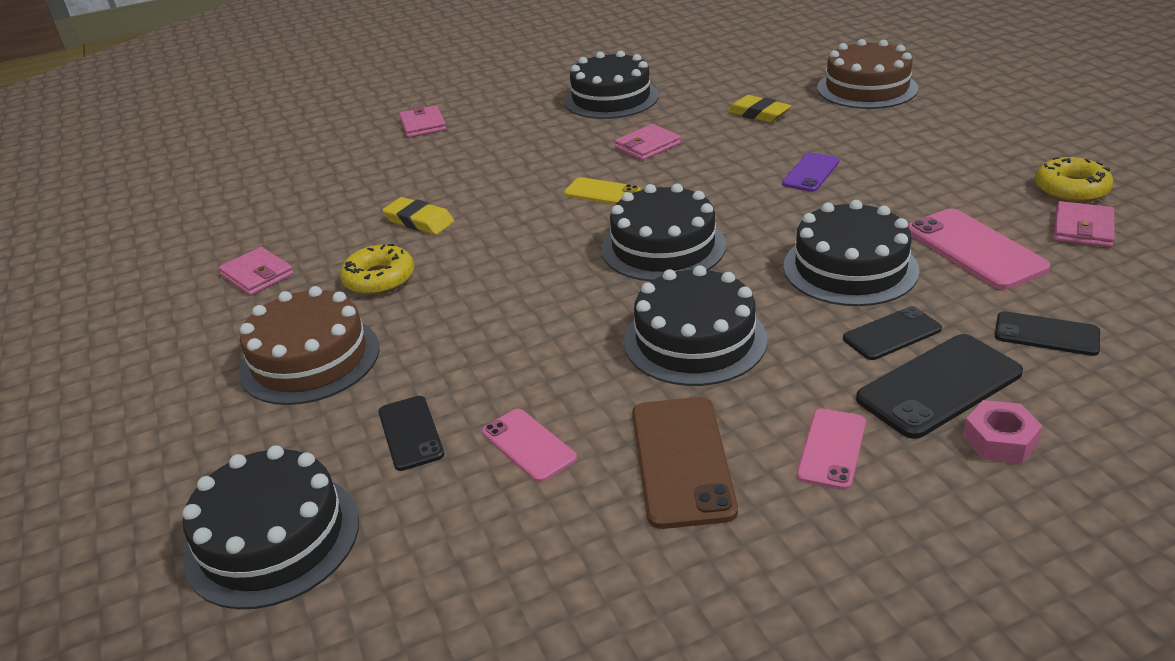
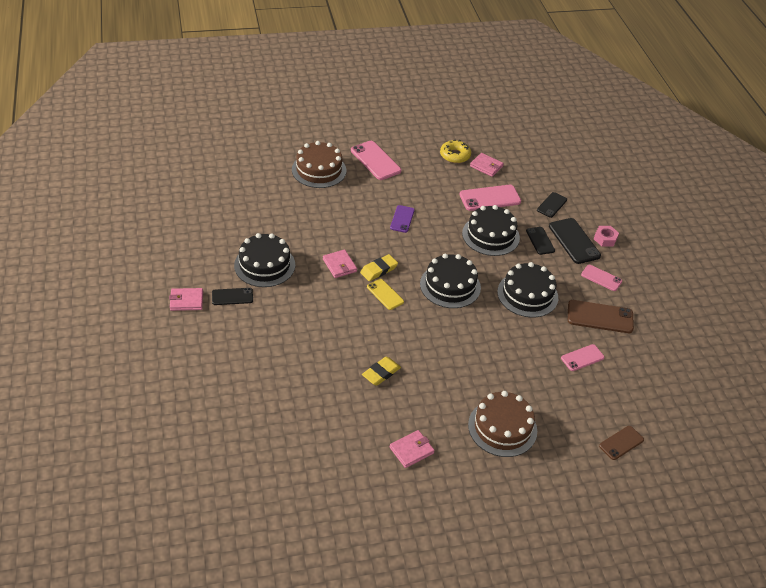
camera: 85 degrees left, 10 degrees up
black cake [182,445,359,609] -> brown phone [599,426,644,460]
yellow donut [340,244,414,295] -> none
black phone [378,396,444,471] -> black phone moved to [212,288,253,305]
pink wallet [399,105,446,138] -> pink wallet moved to [169,288,203,311]
yellow phone [564,177,641,204] -> yellow phone turned 75 degrees counterclockwise [367,279,404,310]
yellow eraser [727,95,792,123] -> yellow eraser moved to [360,254,398,281]
purple phone [782,152,839,192] -> purple phone turned 60 degrees clockwise [390,205,415,233]
none -> pink phone [351,141,401,180]

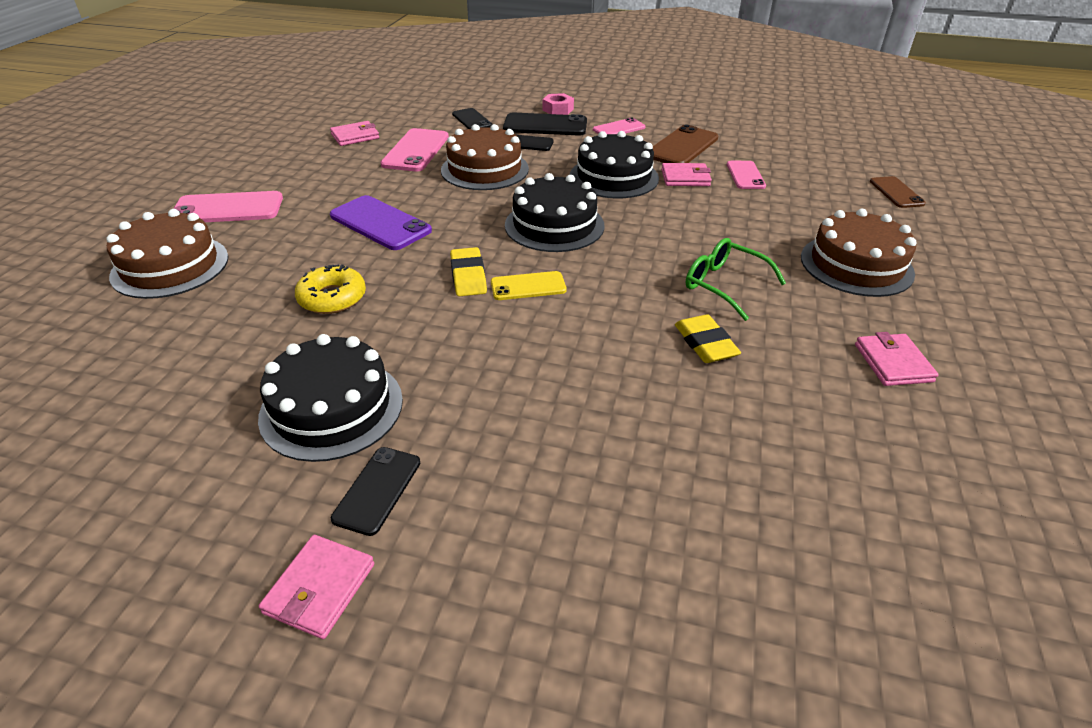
camera: 60 degrees left, 5 degrees down
pink wallet [323,249,357,278] -> pink wallet moved to [661,163,712,186]
purple phone [390,205,415,233] -> purple phone [330,195,432,250], size x1.63
yellow donut [440,140,471,163] -> yellow donut moved to [295,264,366,314]
black cake [462,205,520,256] -> brown cake [441,124,529,190]
none -> green glasses [686,238,786,321]

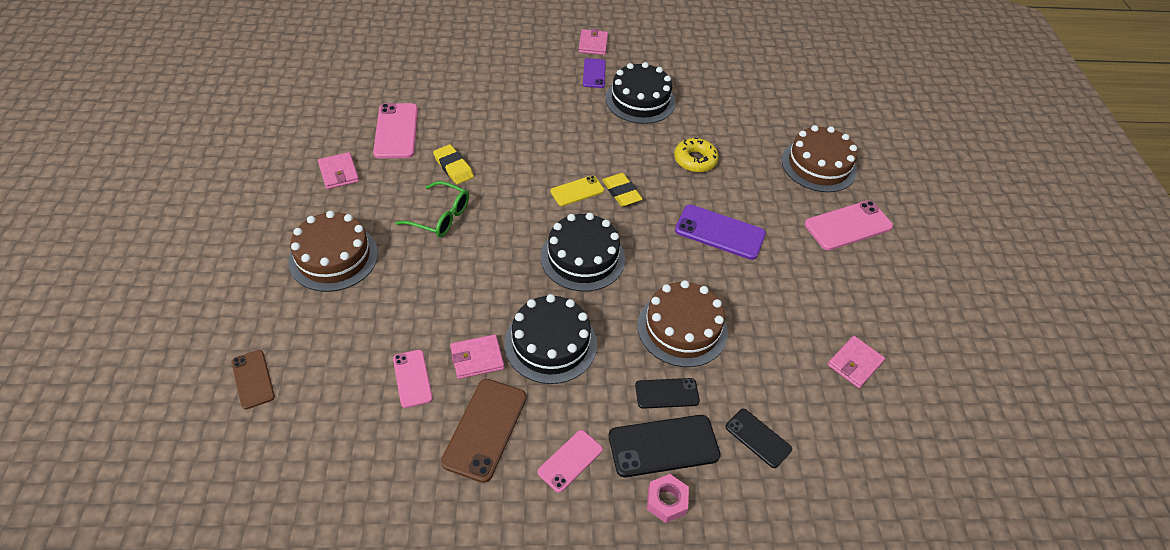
camera: 160 degrees right, 10 degrees up
black phone [331,447,420,536] -> purple phone [583,58,606,88]
pink phone [380,128,449,171] -> pink phone moved to [373,103,418,158]

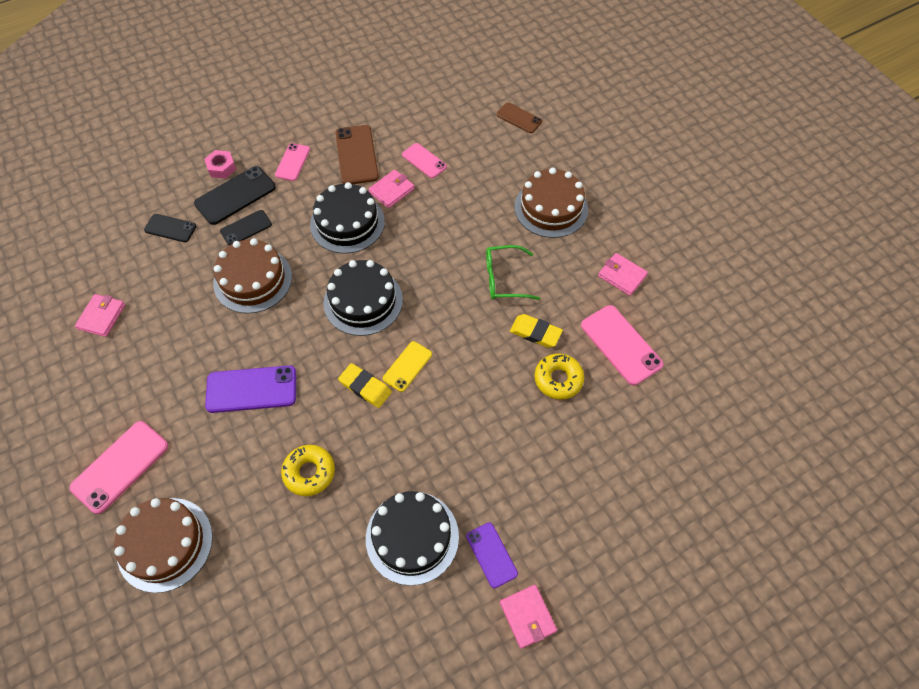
camera: 155 degrees right, 10 degrees up
none -> yellow donut [534,353,584,400]

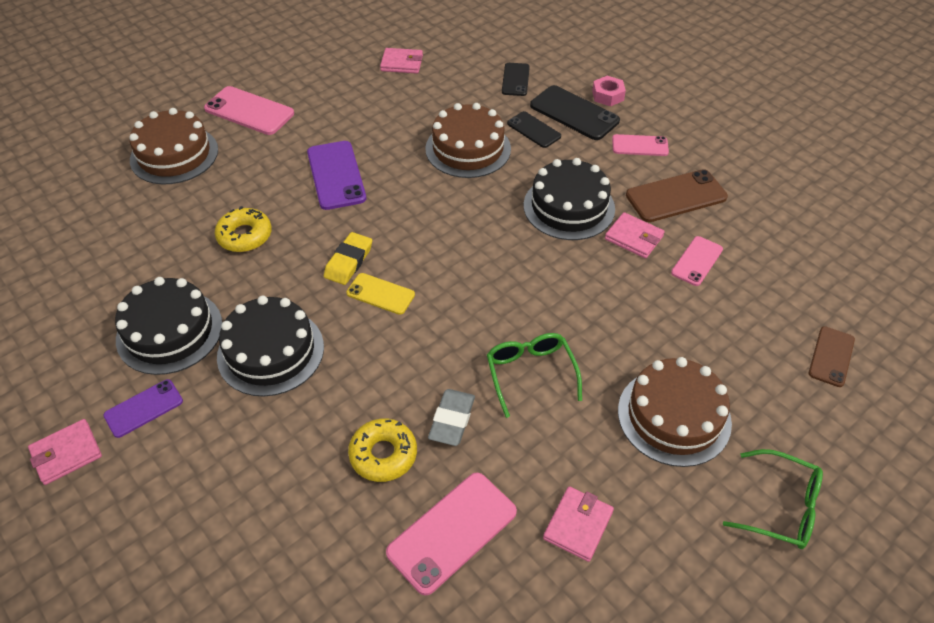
camera: 80 degrees right, 10 degrees down
black cake [323,260,403,336] -> black cake moved to [217,296,324,397]
yellow eraser [510,314,563,348] -> grey eraser [428,389,475,446]
none -> green glasses [723,449,823,549]

